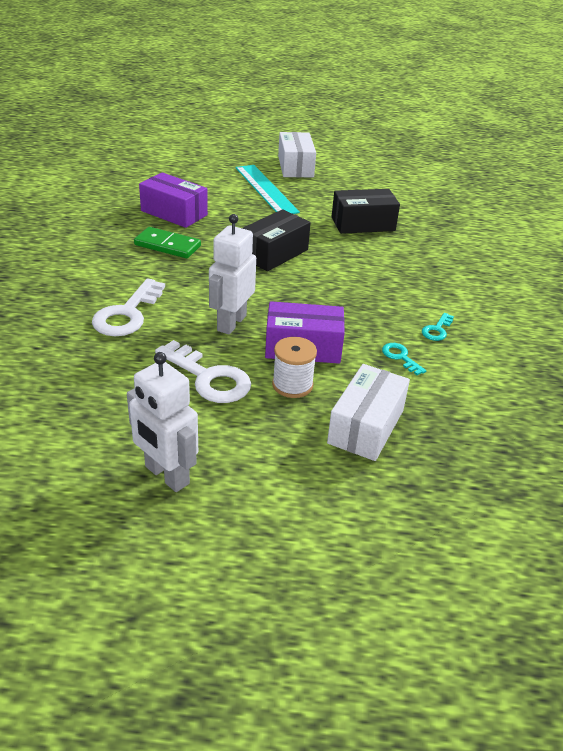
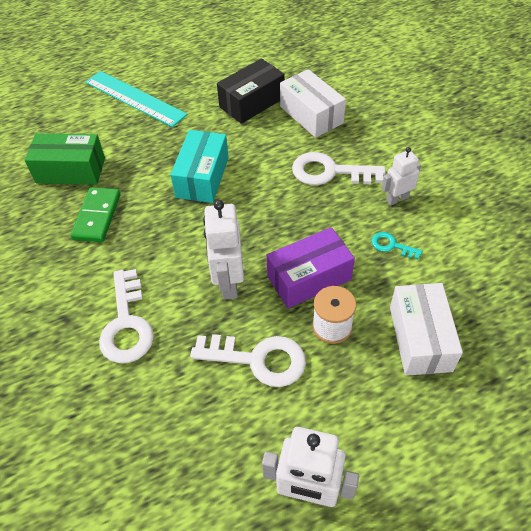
camera: 25 degrees left, 15 degrees up
green domino [134,227,201,258] -> green domino turned 75 degrees counterclockwise [71,187,121,242]
purple box [139,172,208,228] -> green box [25,133,105,185]
black box [242,209,311,271] -> turquoise box [170,130,229,203]
white box [278,132,316,177] -> white box moved to [280,69,346,138]
turquoise key [422,313,454,341] -> white robot [382,147,421,206]
none -> white key [292,152,386,185]

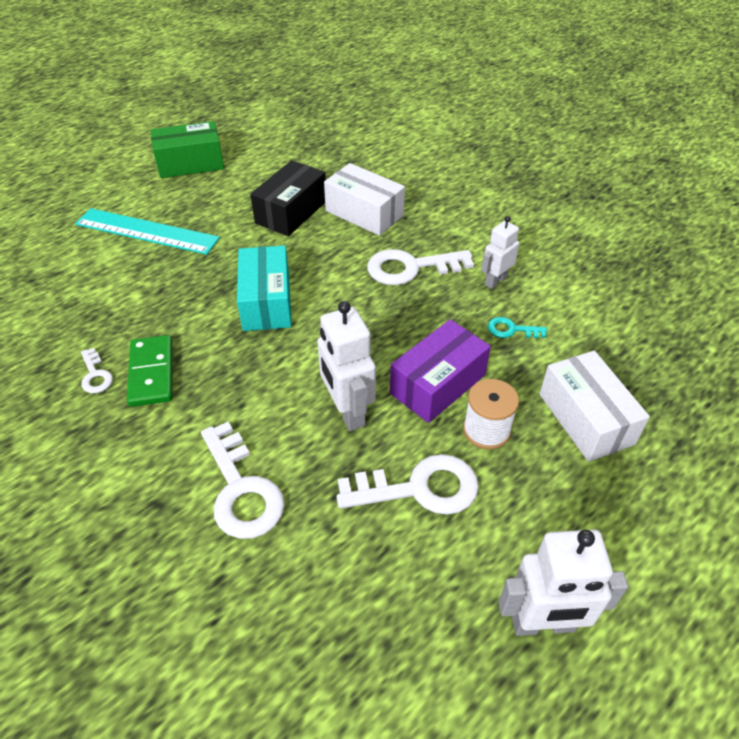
camera: 20 degrees left, 5 degrees down
green box [25,133,105,185] -> green box moved to [151,121,224,178]
none -> white key [81,348,113,393]

